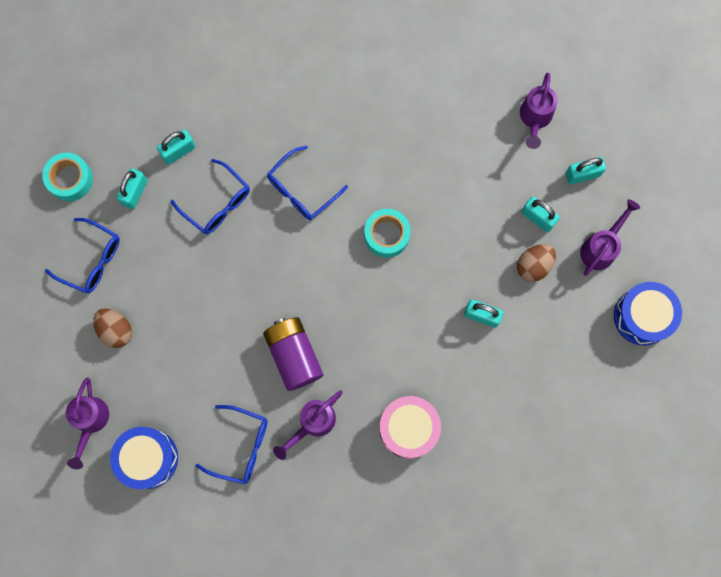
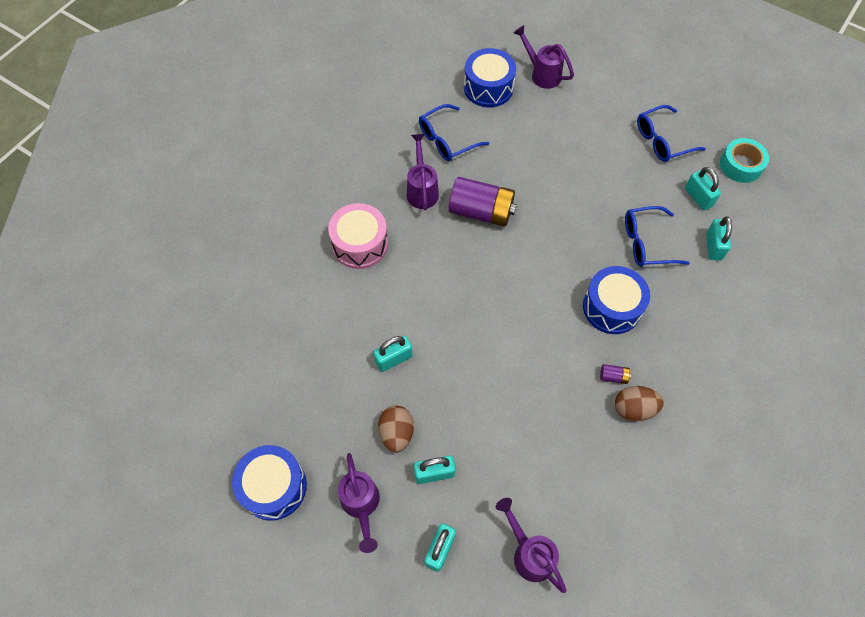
camera: 130 degrees right, 15 degrees down
brown egg [93,309,132,348] -> brown egg moved to [615,386,664,421]
blue glasses [267,145,348,220] -> blue drum [583,266,650,334]
turquoise tape [364,209,411,258] -> none
none -> purple battery [600,364,631,384]

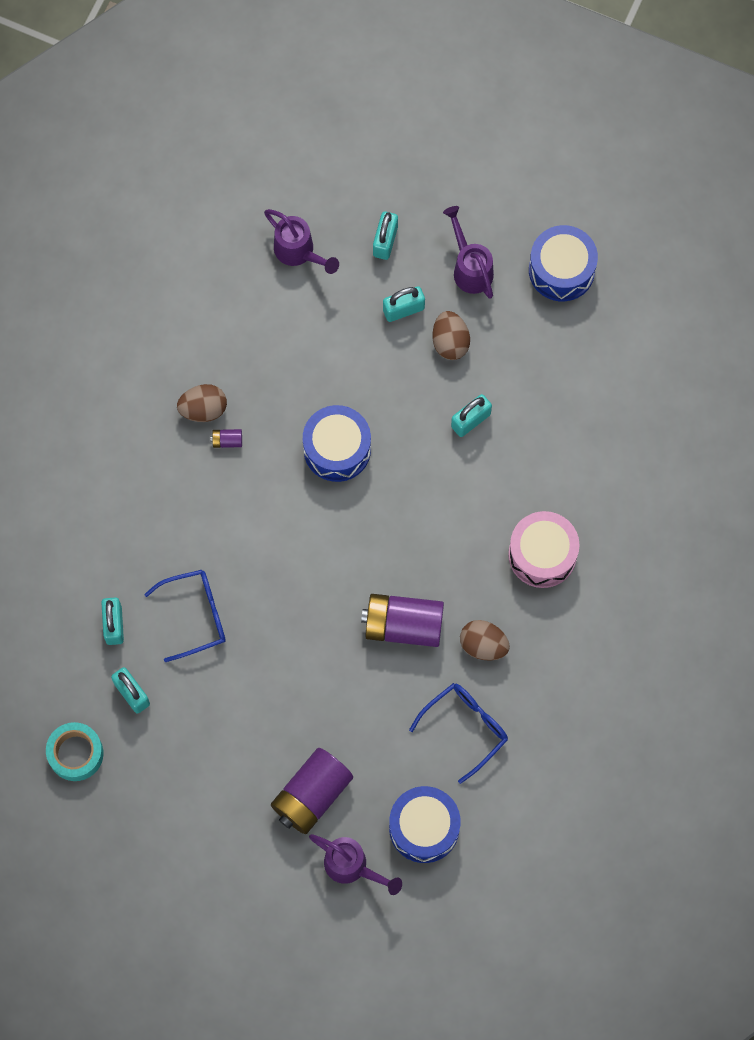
camera: 170 degrees right, 10 degrees up
purple watering can [407,134,439,210] -> brown egg [460,620,510,660]
blue drum [583,266,650,334] -> blue drum moved to [303,405,371,482]
blue glasses [637,105,706,162] -> none
none -> purple battery [271,748,353,834]

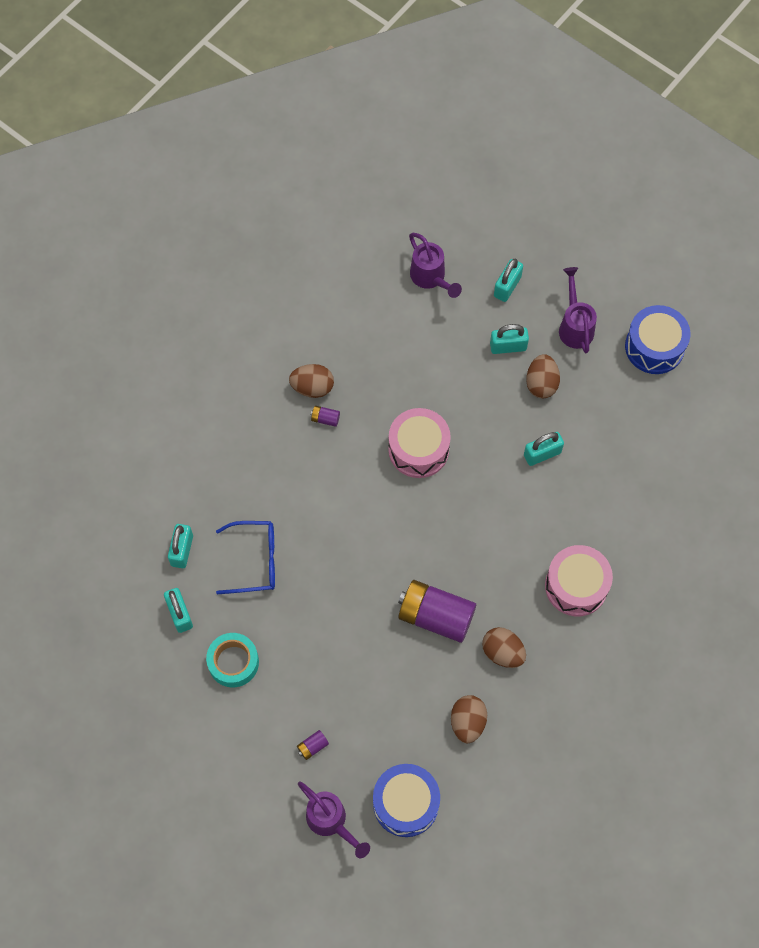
camera: 15 degrees right, 5 degrees down
turquoise tape [46,722,104,781] -> turquoise tape moved to [206,633,259,687]
purple battery [271,748,353,834] -> purple battery [297,730,329,760], size x0.40
blue drum [303,405,371,482] -> pink drum [388,408,451,478]
blue glasses [409,683,508,784] -> brown egg [451,695,487,743]

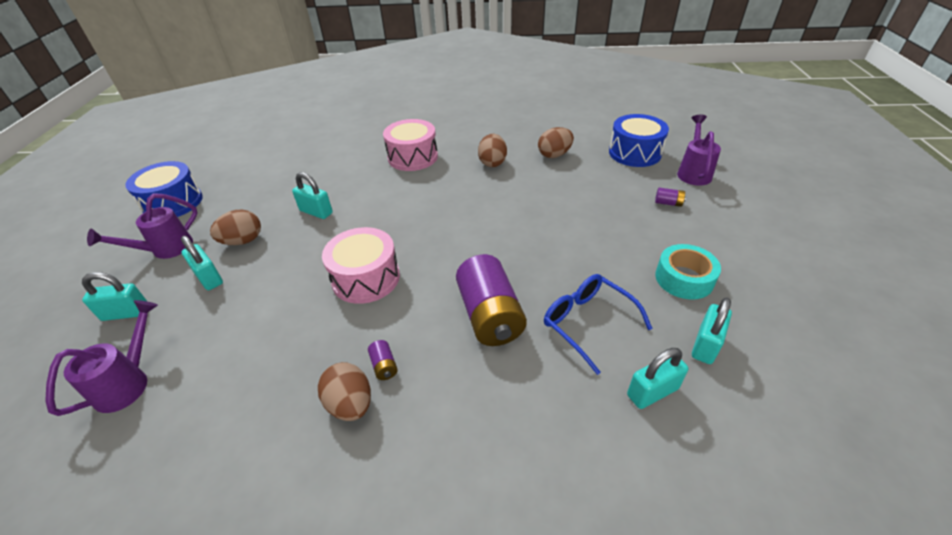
camera: 125 degrees left, 25 degrees down
purple battery [398,580,476,643] -> purple battery moved to [456,254,527,346]

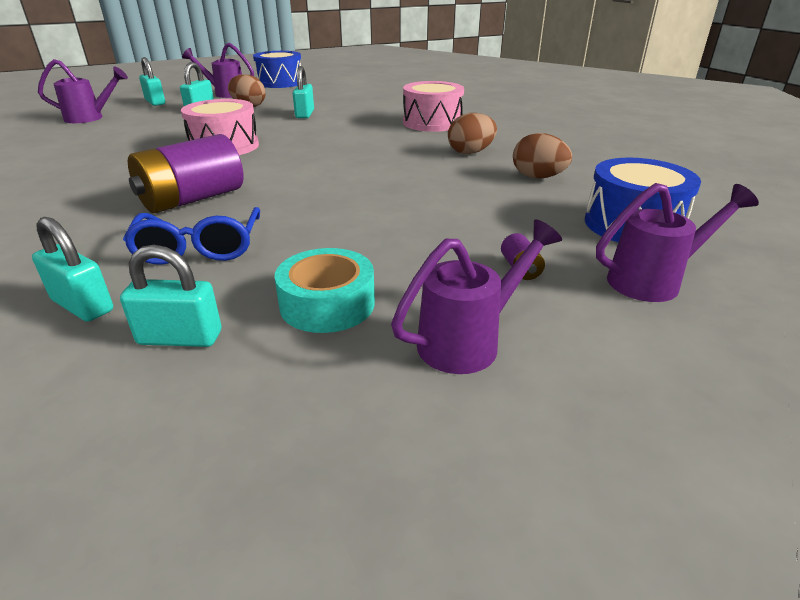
camera: 60 degrees right, 10 degrees down
brown egg [318,362,371,421] -> none
purple battery [368,340,398,380] -> none
blue glasses [544,274,653,375] -> blue glasses turned 150 degrees clockwise [123,207,260,265]
none -> purple watering can [391,219,562,374]

